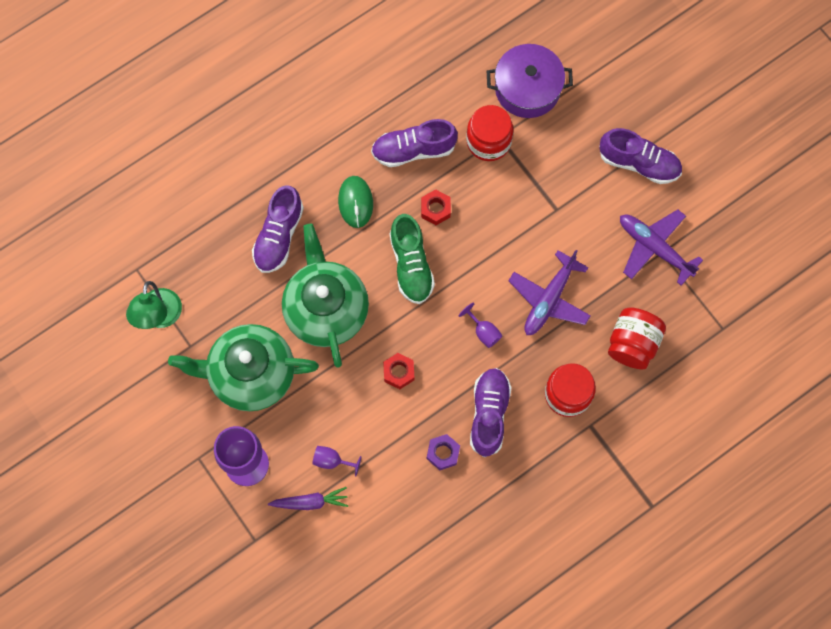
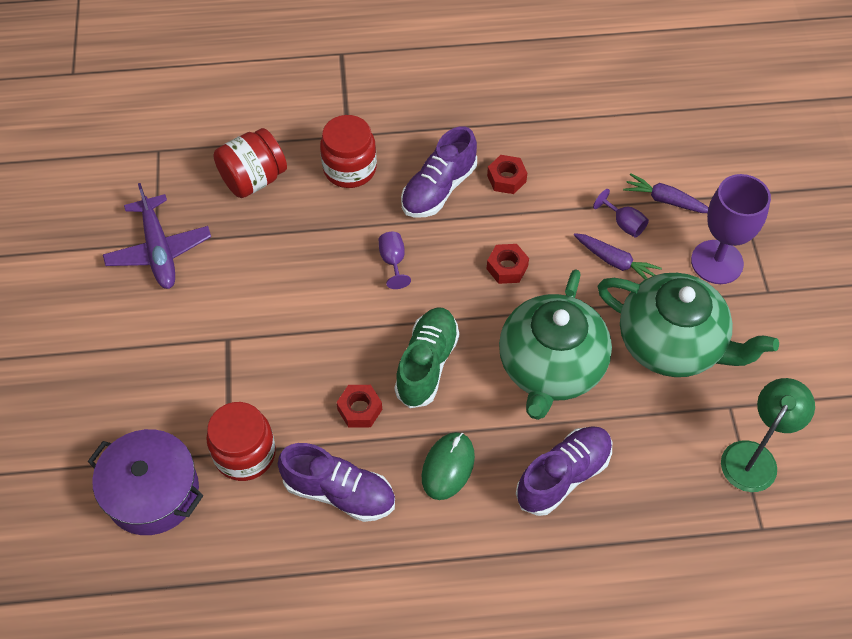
camera: 150 degrees left, 15 degrees down
purple nut [427,434,460,470] -> red nut [487,155,527,194]
purple plane [508,250,591,335] -> none
purple shoe [599,128,682,184] -> none
none -> purple carrot [574,233,662,280]

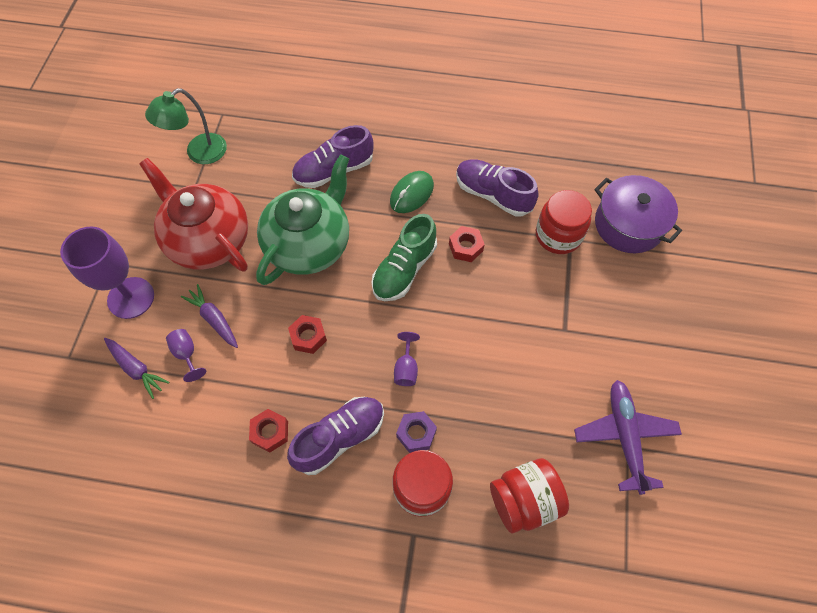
camera: 165 degrees left, 5 degrees up
green teapot [598,273,779,377] -> red teapot [140,158,248,271]
none -> purple nut [396,411,437,453]

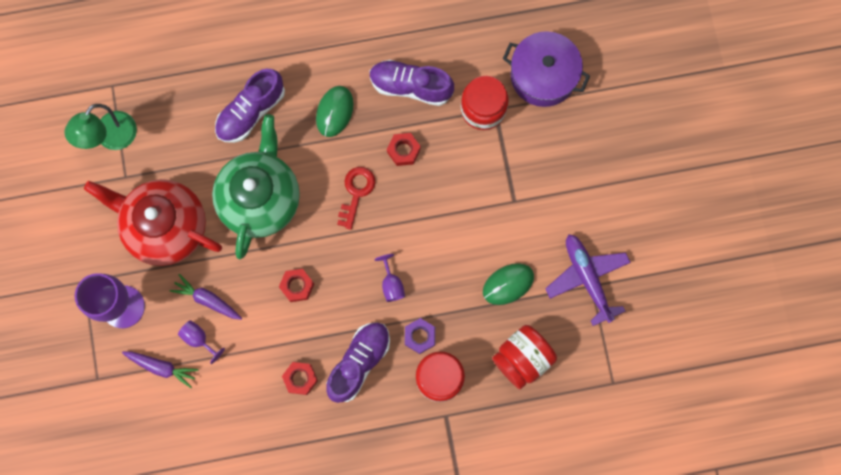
camera: 20 degrees left, 15 degrees up
green shoe [371,214,437,301] -> red key [337,167,376,230]
none -> green mouse [483,263,534,305]

